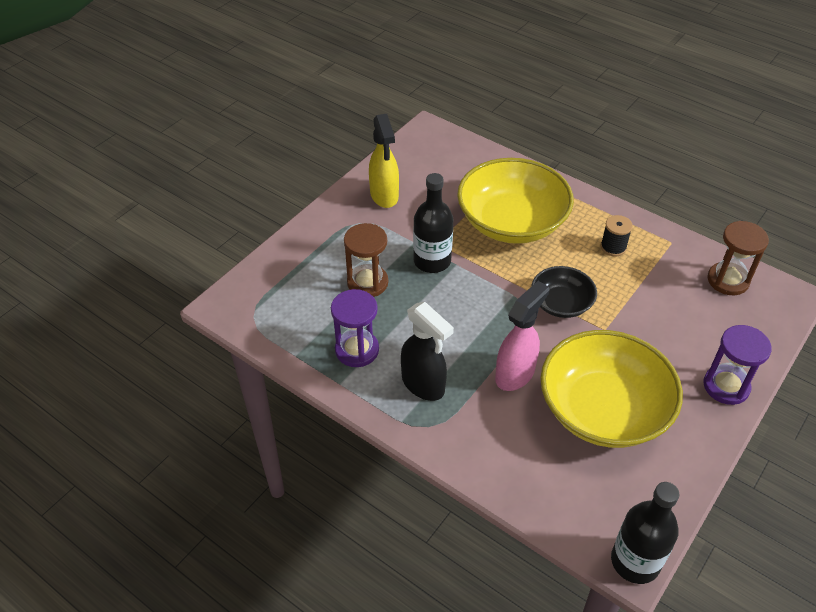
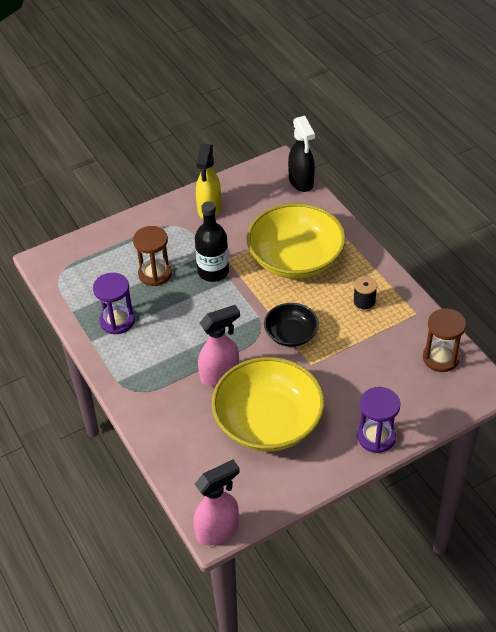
camera: 25 degrees right, 0 degrees up
black spray bottle [401,302,454,401] -> black spray bottle moved to [288,116,315,192]
black bottle [611,482,680,584] -> pink spray bottle [193,460,240,546]

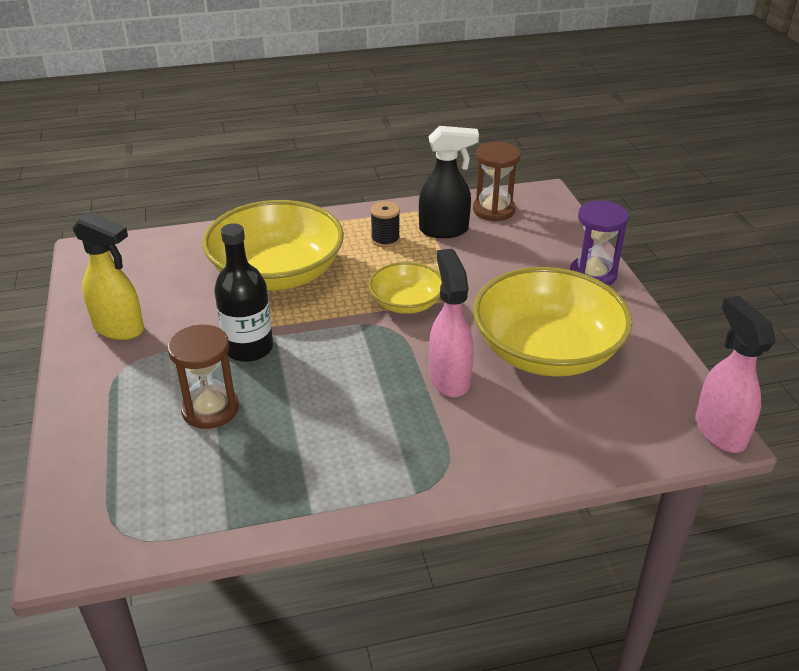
camera: 75 degrees left, 10 degrees down
purple hourglass [93,273,135,335] -> none
black bowl [264,303,319,347] -> yellow bowl [368,262,442,314]
black spray bottle [288,116,315,192] -> black spray bottle moved to [419,126,479,238]

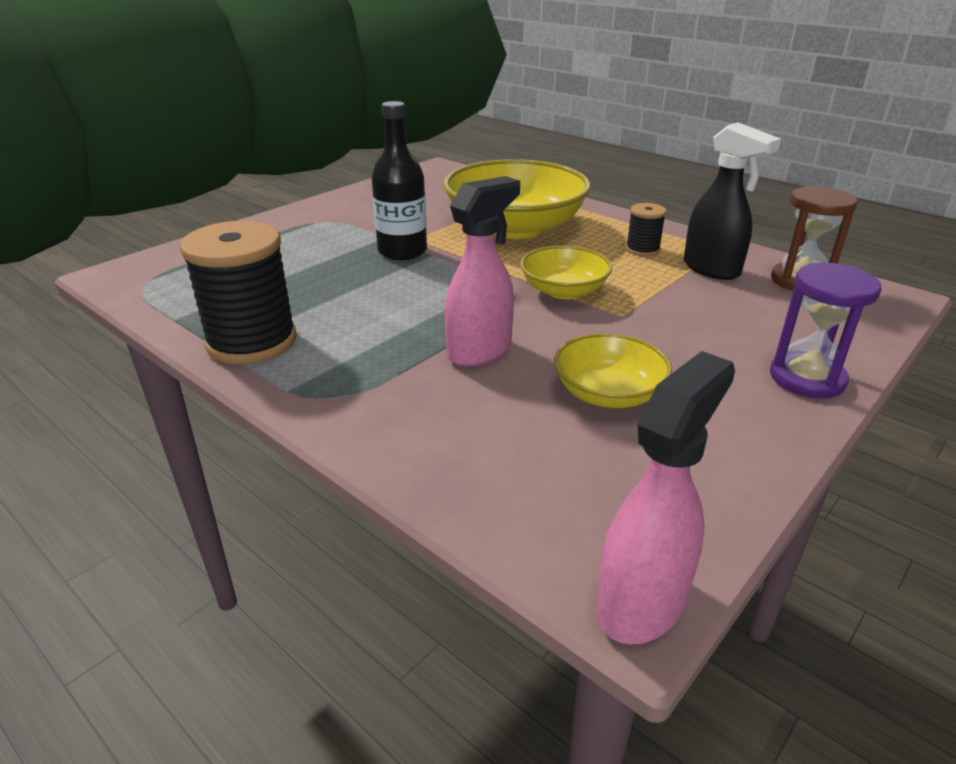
camera: 55 degrees right, 5 degrees down
yellow spray bottle [72,212,144,340] -> none
brown hourglass [168,325,239,429] -> none
yellow bowl [473,267,632,377] -> yellow bowl [554,333,672,408], size x0.53
none -> black spool [180,221,297,364]

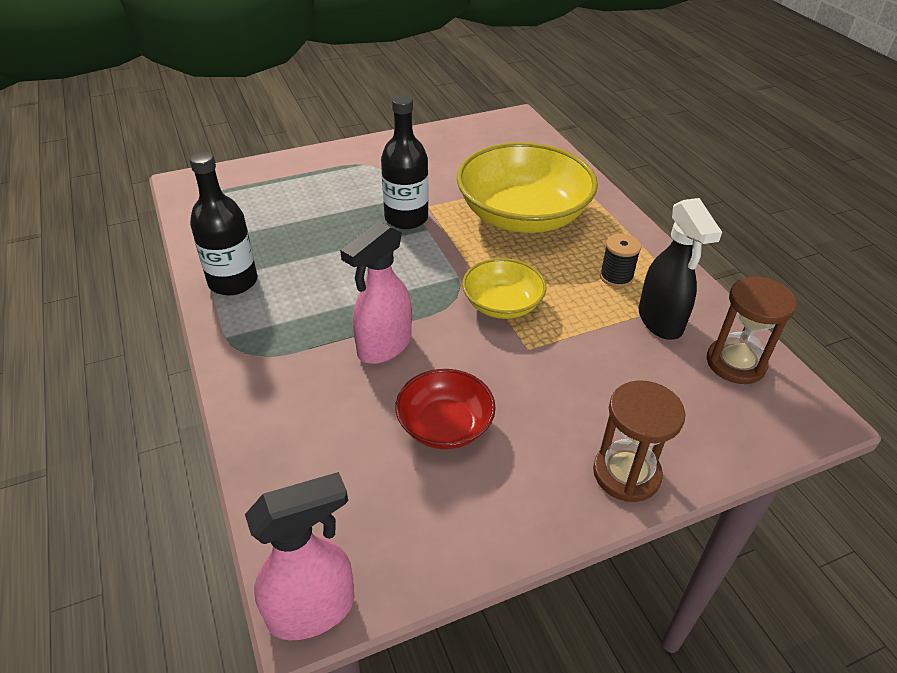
camera: 25 degrees right, 10 degrees up
black spool [180,221,297,364] -> black bottle [189,152,257,295]
pink spray bottle [445,176,520,367] -> pink spray bottle turned 150 degrees clockwise [340,221,412,364]
yellow bowl [554,333,672,408] -> red bowl [395,369,496,449]
purple hourglass [770,263,882,398] -> brown hourglass [593,380,686,502]

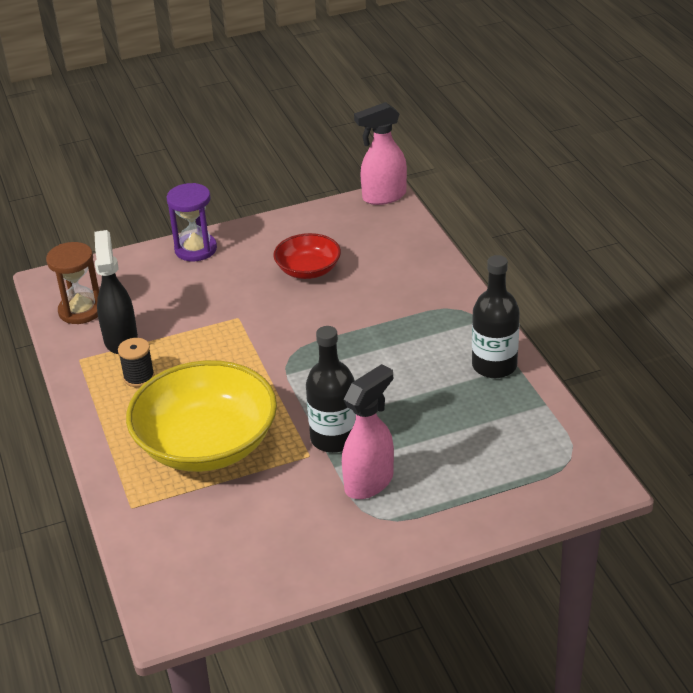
camera: 175 degrees left, 5 degrees down
pink spray bottle [340,221,412,364] -> pink spray bottle moved to [342,364,394,499]
yellow bowl [462,258,546,319] -> none
brown hourglass [593,380,686,502] -> purple hourglass [166,183,217,261]

